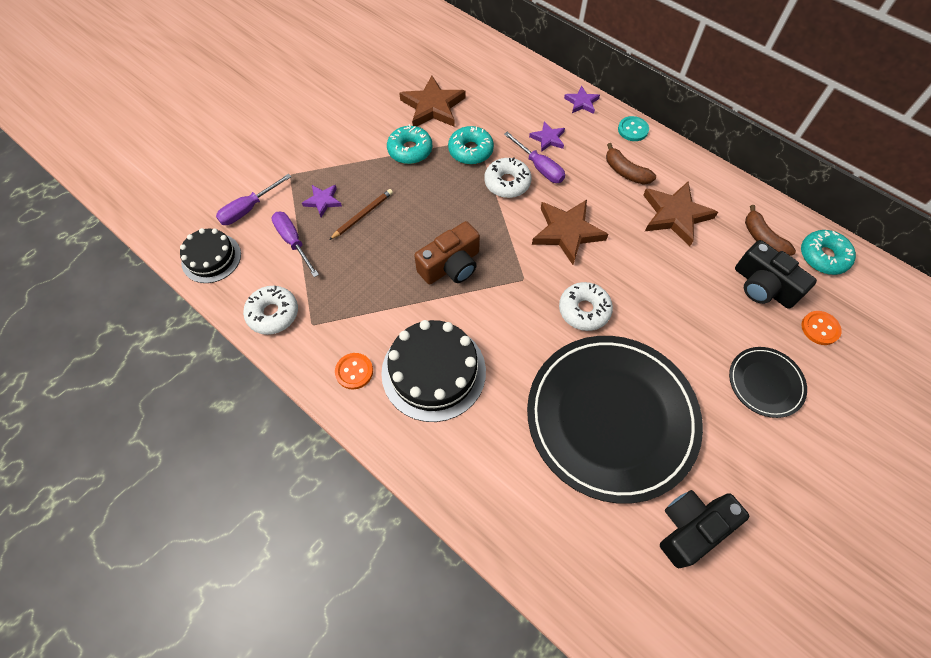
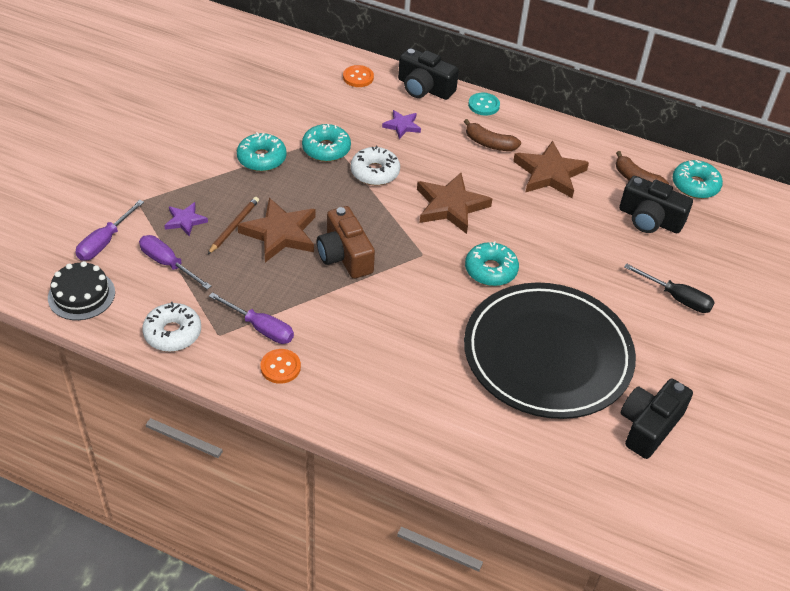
camera: 20 degrees left, 15 degrees down
black cake [381,320,486,422] -> none
brown star [399,76,466,127] -> brown star moved to [238,198,315,263]
brown camera [414,221,480,284] -> brown camera turned 120 degrees clockwise [317,206,375,279]
purple screwdriver [504,131,565,183] -> purple screwdriver moved to [209,292,294,344]
white donut [559,282,613,331] -> turquoise donut [465,241,519,286]
purple star [564,86,600,114] -> black camera [398,48,459,100]
black plate [729,347,807,418] -> black screwdriver [624,263,715,313]
orange button [802,311,842,345] -> orange button moved to [343,65,374,87]

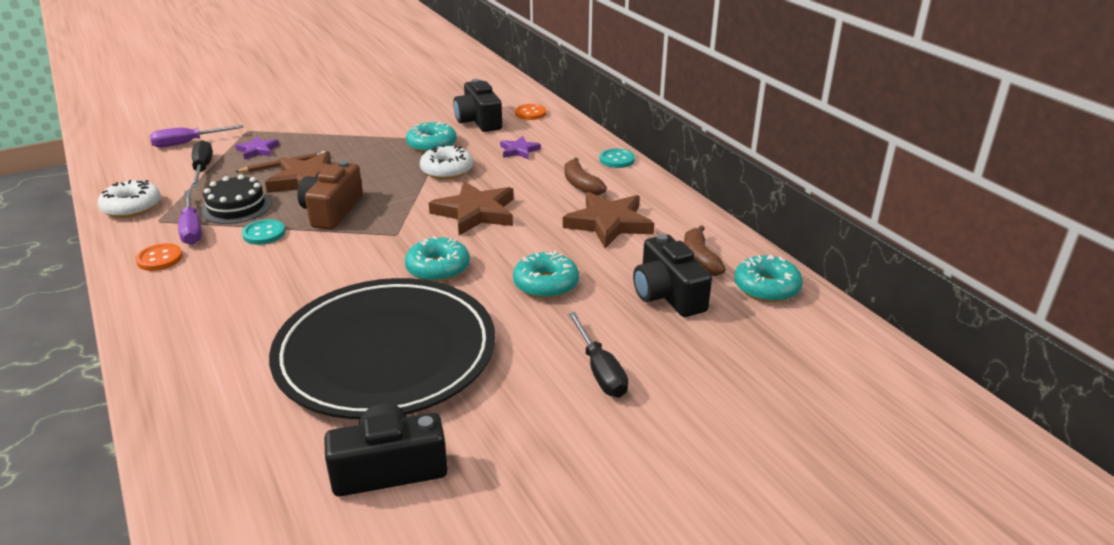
camera: 40 degrees right, 15 degrees down
black cake [48,261,115,320] -> black cake moved to [201,175,271,224]
purple screwdriver [139,235,211,290] -> black screwdriver [191,140,213,188]
turquoise donut [237,132,287,171] -> turquoise donut moved to [513,251,579,299]
black camera [398,48,459,100] -> black camera moved to [453,79,502,132]
none -> turquoise button [242,219,285,245]

